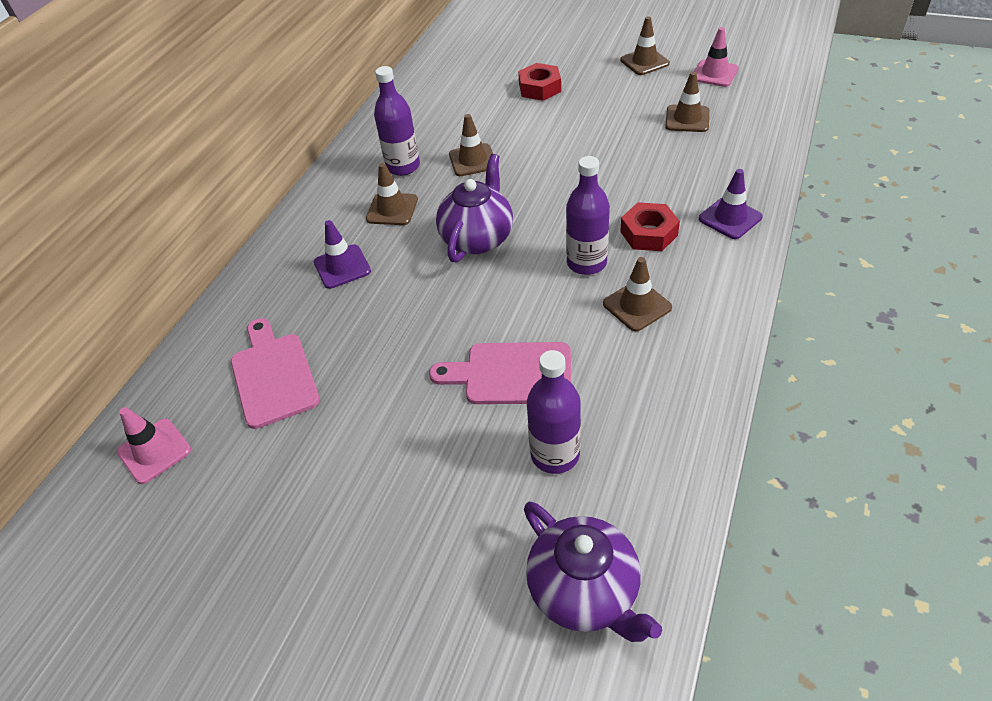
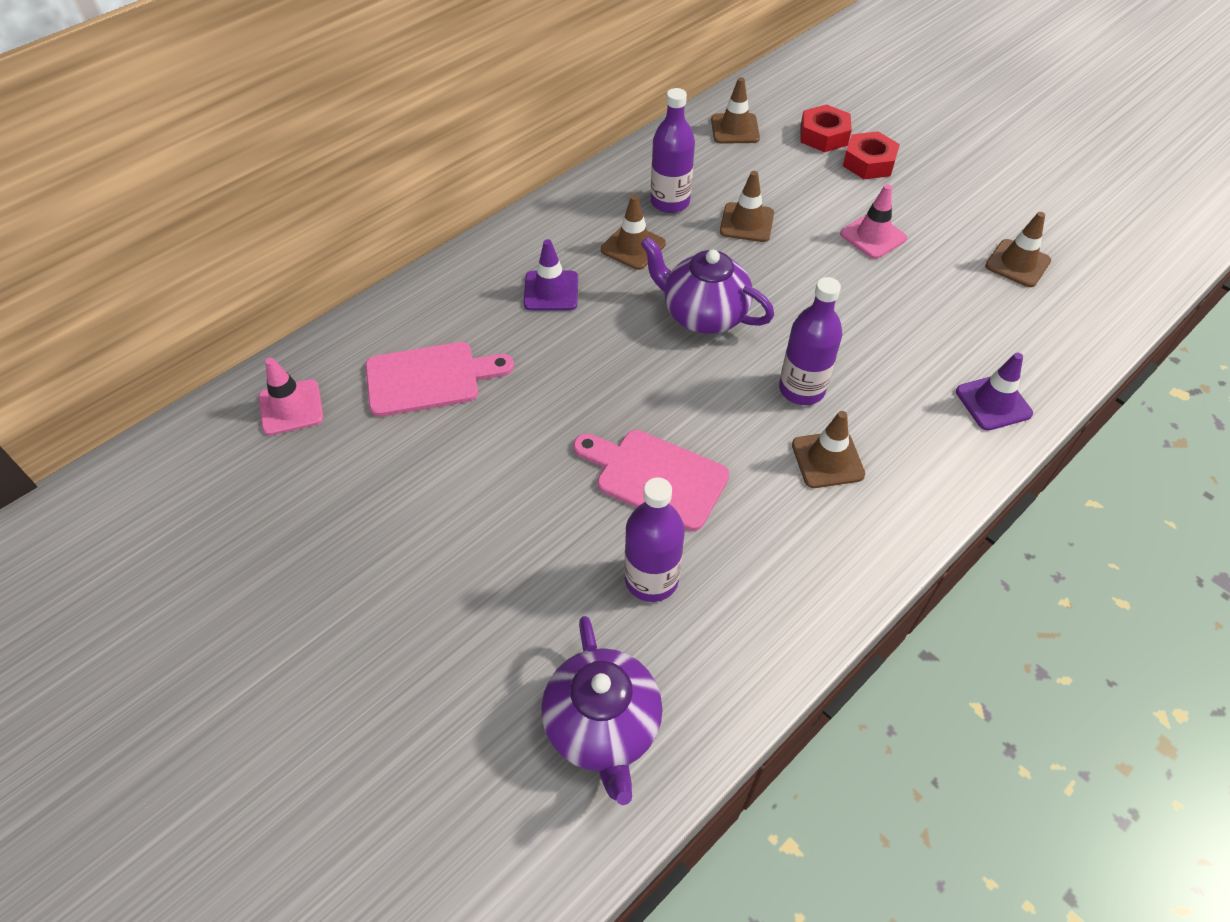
camera: 20 degrees right, 5 degrees up
pink cutting board [231,318,320,429] -> pink cutting board turned 75 degrees clockwise [366,342,514,417]
purple teapot [436,154,513,263] -> purple teapot turned 105 degrees counterclockwise [641,237,774,334]
brown traffic cone [620,16,670,75] -> brown traffic cone moved to [711,77,760,144]
red nut [620,202,680,251] -> red nut moved to [800,104,852,152]
pink traffic cone [694,27,739,87] -> pink traffic cone moved to [840,184,907,259]

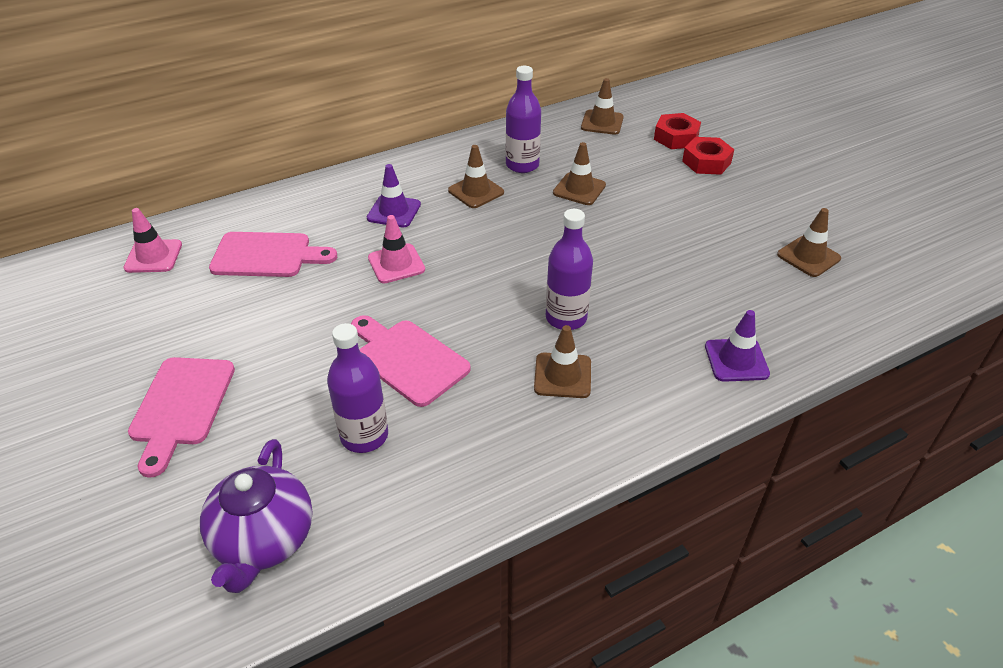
camera: 15 degrees right, 10 degrees down
purple teapot [641,237,774,334] -> none
pink traffic cone [840,184,907,259] -> pink traffic cone moved to [368,215,425,283]
none -> pink cutting board [128,357,235,478]

